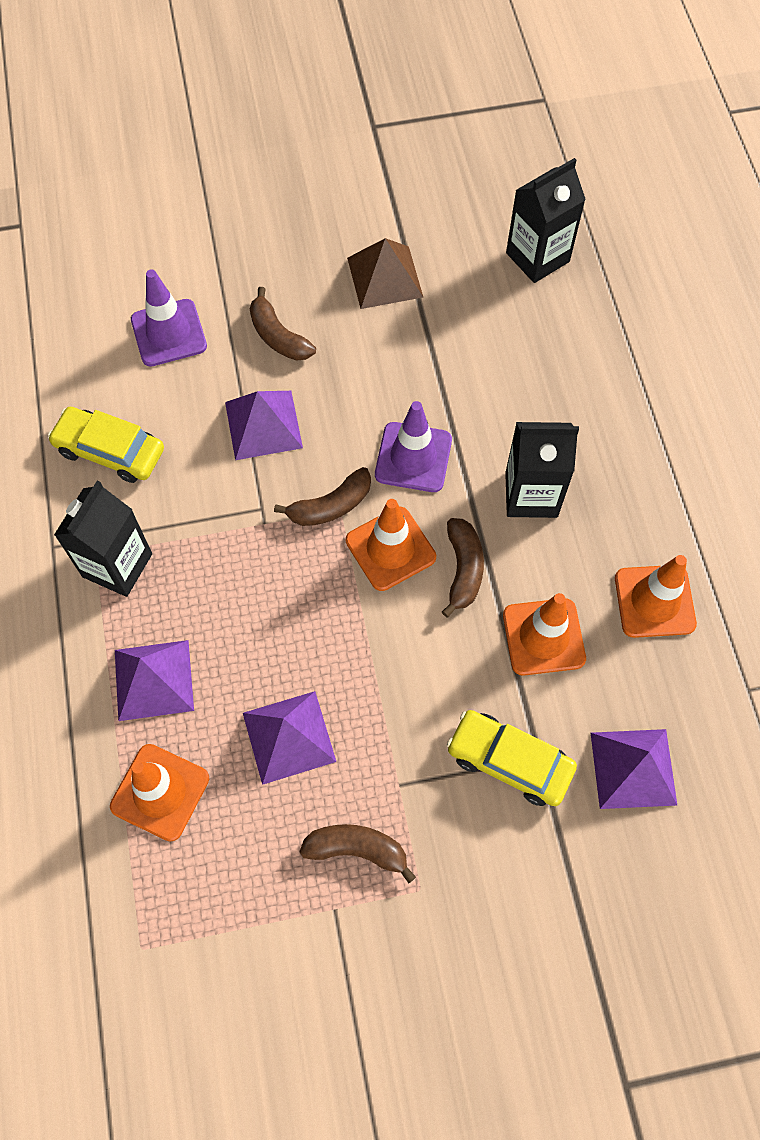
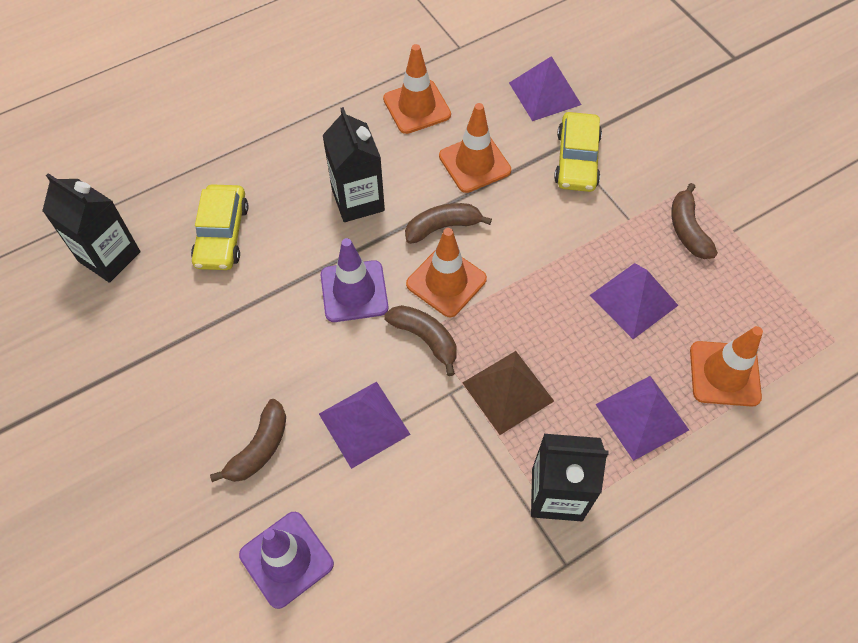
camera: 110 degrees left, 5 degrees down
yellow car [48,407,164,483] -> yellow car moved to [191,184,248,270]
brown pyramid [347,238,423,309] -> brown pyramid moved to [463,351,554,435]

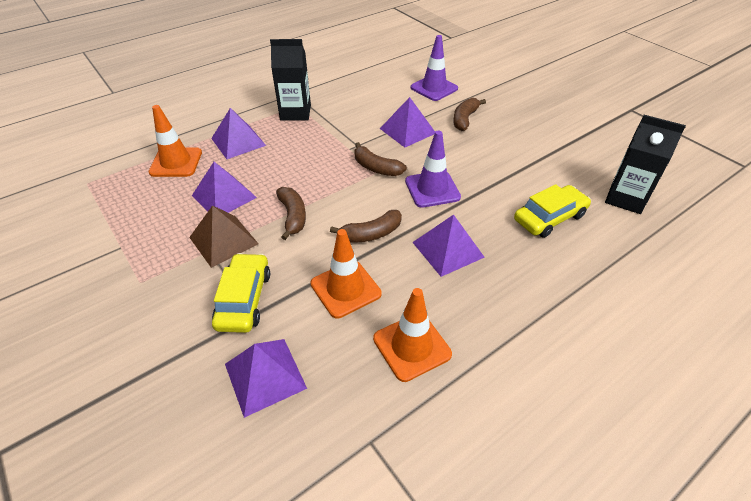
camera: 175 degrees right, 15 degrees down
yellow car [191,184,248,270] -> yellow car turned 60 degrees clockwise [514,184,591,238]
black carton [323,107,385,222] -> purple pyramid [412,215,485,277]
orange traffic cone [406,228,487,317] -> none
brown pyramid [463,351,554,435] -> brown pyramid moved to [189,205,258,268]
brown banana [671,183,718,259] -> brown banana moved to [276,187,306,240]

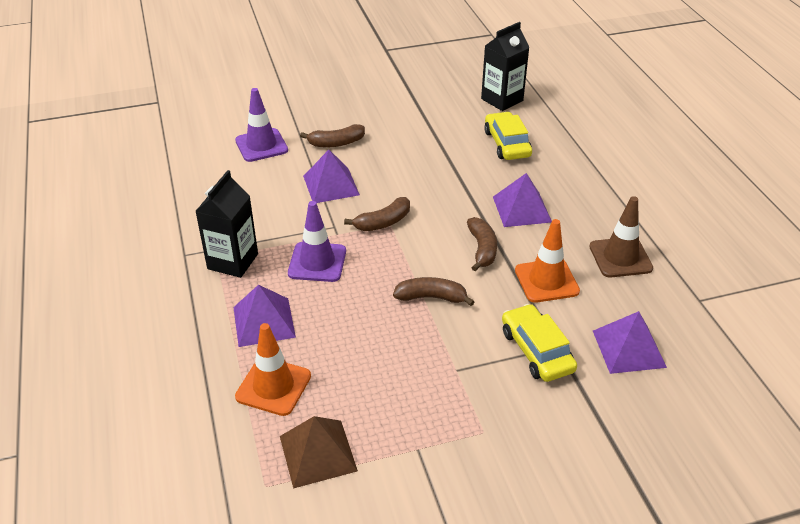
camera: 70 degrees left, 5 degrees down
brown pyramid [189,205,258,268] -> brown pyramid moved to [280,416,358,489]
purple pyramid [192,162,257,213] -> none
yellow car [212,253,270,333] -> yellow car turned 45 degrees clockwise [502,304,577,382]
orange traffic cone [373,288,452,382] -> brown traffic cone [589,196,653,277]
purple traffic cone [405,131,461,208] -> purple traffic cone moved to [288,201,346,282]
brown banana [453,98,486,131] -> brown banana turned 60 degrees counterclockwise [300,124,365,147]

